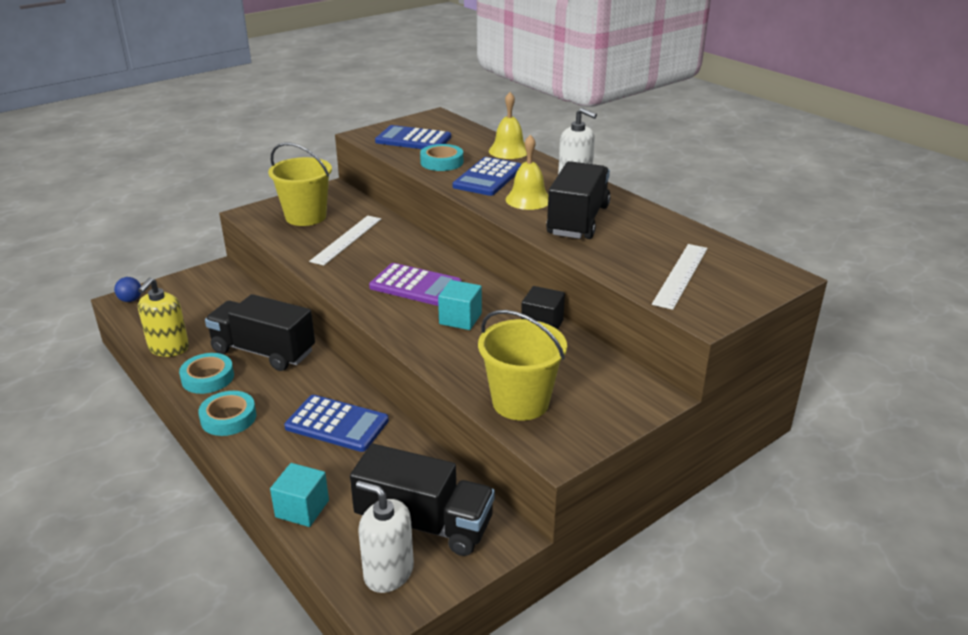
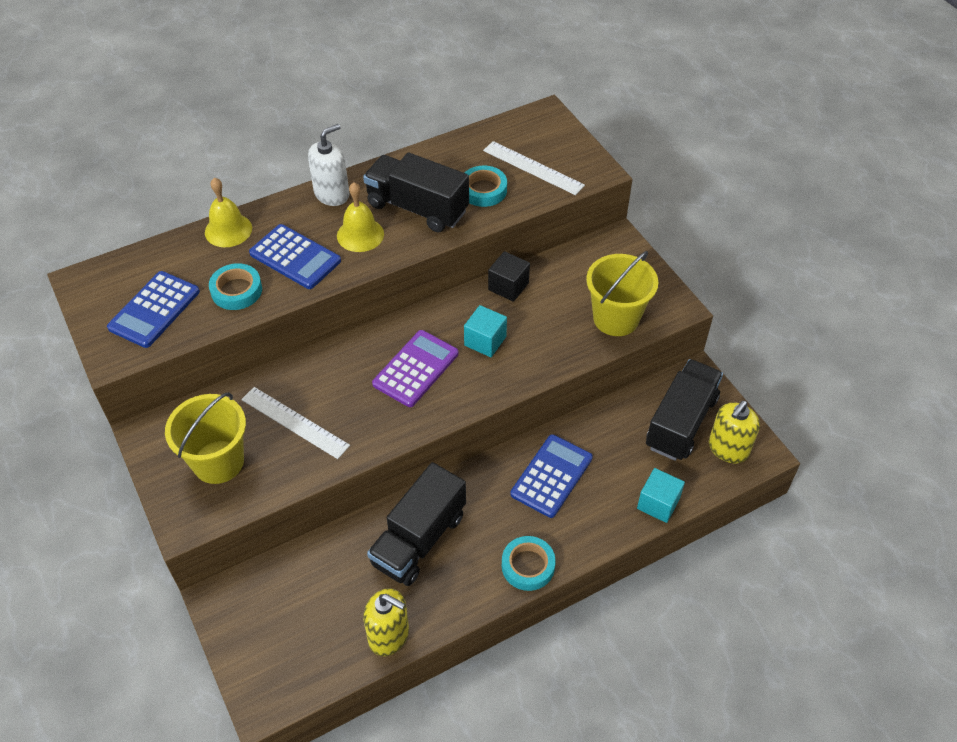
camera: 80 degrees left, 20 degrees up
blue ball [114,277,141,302] -> none
turquoise tape [179,353,234,394] -> turquoise tape moved to [465,166,507,207]
white soap dispenser [356,481,414,593] -> yellow soap dispenser [709,401,760,463]

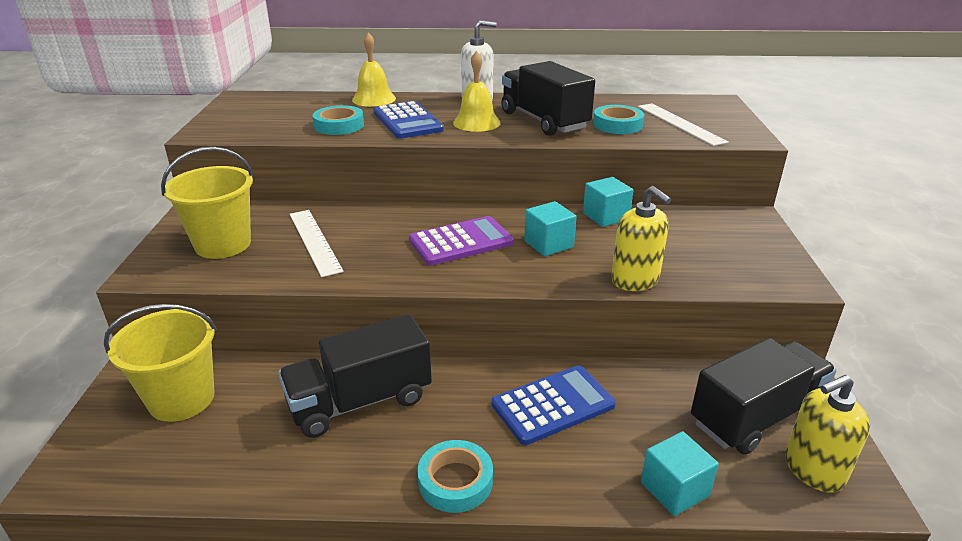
camera: 30 degrees right, 20 degrees down
blue calculator [107,271,200,348] -> none
yellow soap dispenser [363,588,409,656] -> yellow soap dispenser moved to [611,186,671,291]
black cube [488,251,530,302] -> turquoise cube [583,177,633,227]
yellow bucket [586,251,658,336] -> yellow bucket moved to [104,304,217,422]

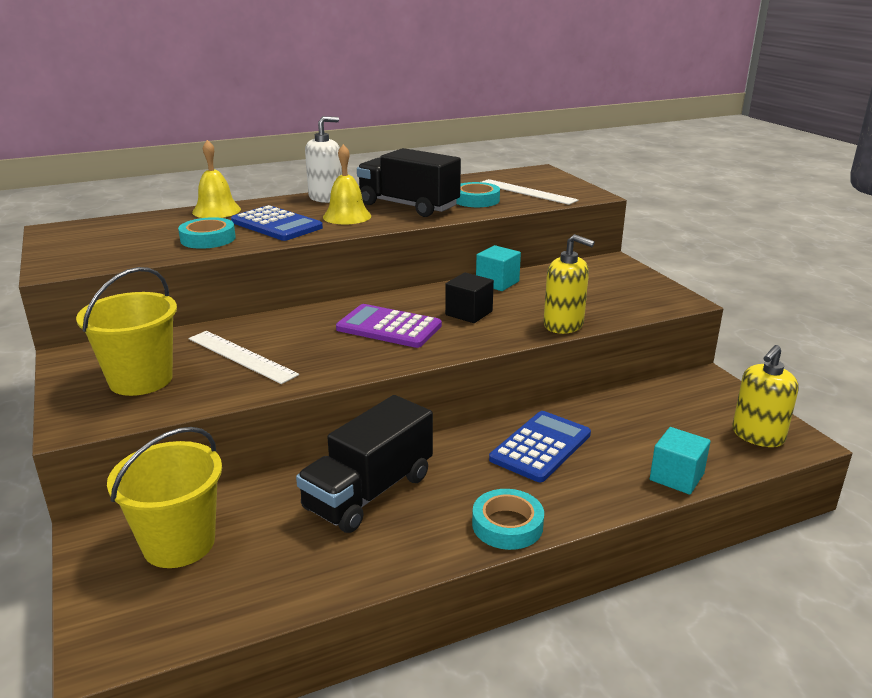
camera: 25 degrees left, 5 degrees down
purple calculator [409,216,514,265] -> purple calculator turned 105 degrees counterclockwise [336,304,442,348]
turquoise cube [524,201,577,256] -> black cube [445,273,494,323]
black truck [691,338,837,455] -> none

